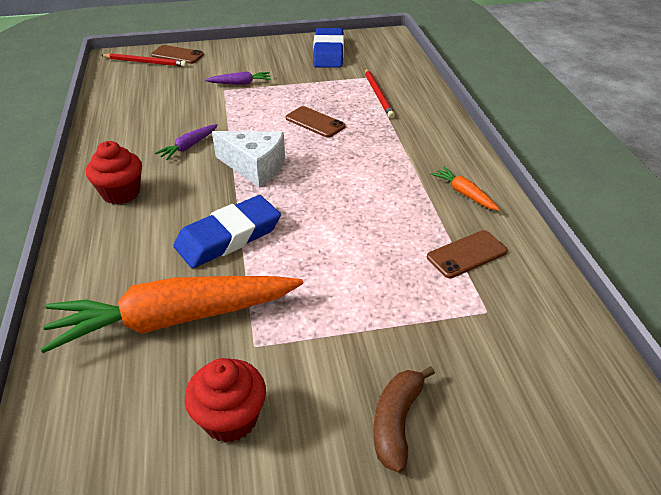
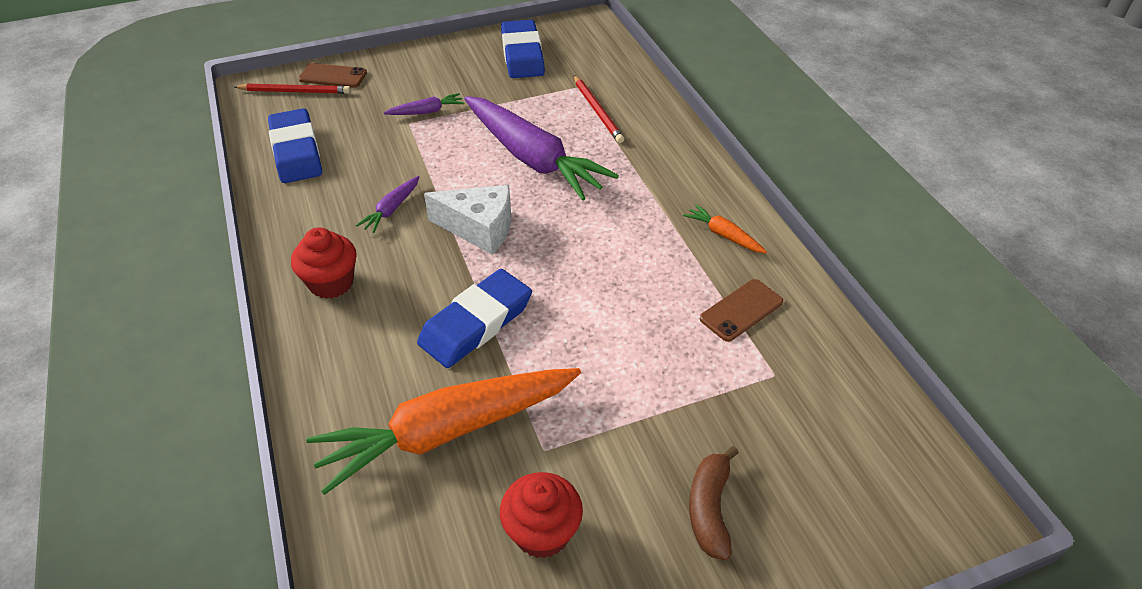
camera: 10 degrees left, 5 degrees up
brown phone [285,106,346,138] -> purple carrot [464,96,619,201]
none -> blue eraser [268,108,322,183]

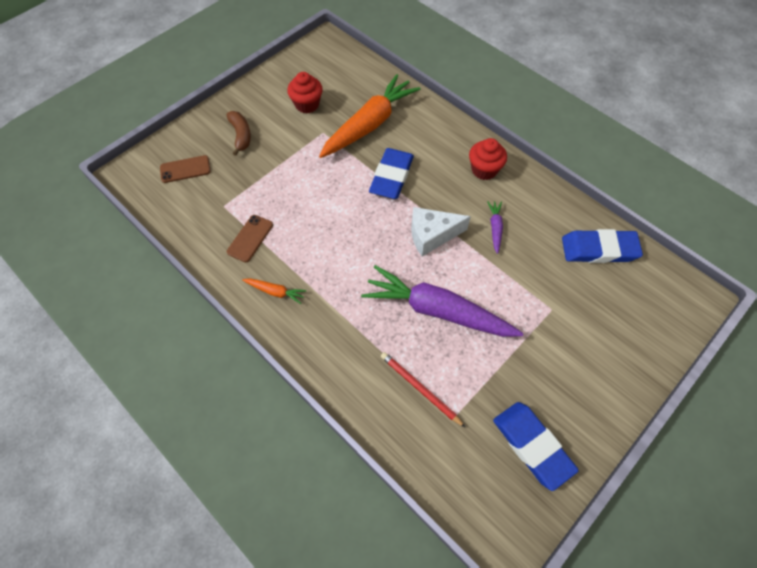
camera: 155 degrees right, 15 degrees up
red pencil [234,83,351,94] -> none
blue eraser [268,108,322,183] -> blue eraser turned 45 degrees counterclockwise [562,229,643,263]
brown phone [299,63,367,88] -> brown phone moved to [160,155,211,183]
purple carrot [384,93,464,115] -> none

